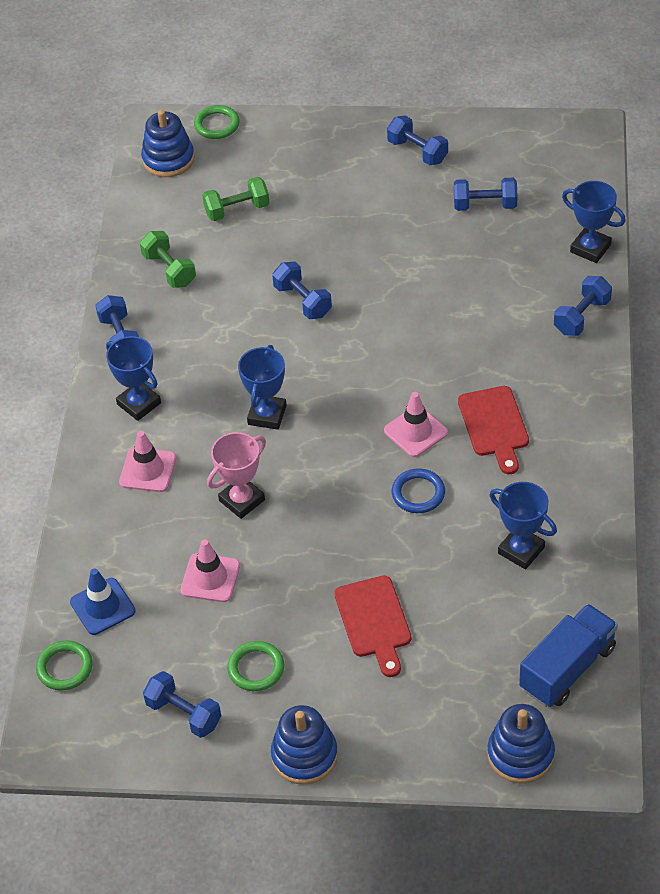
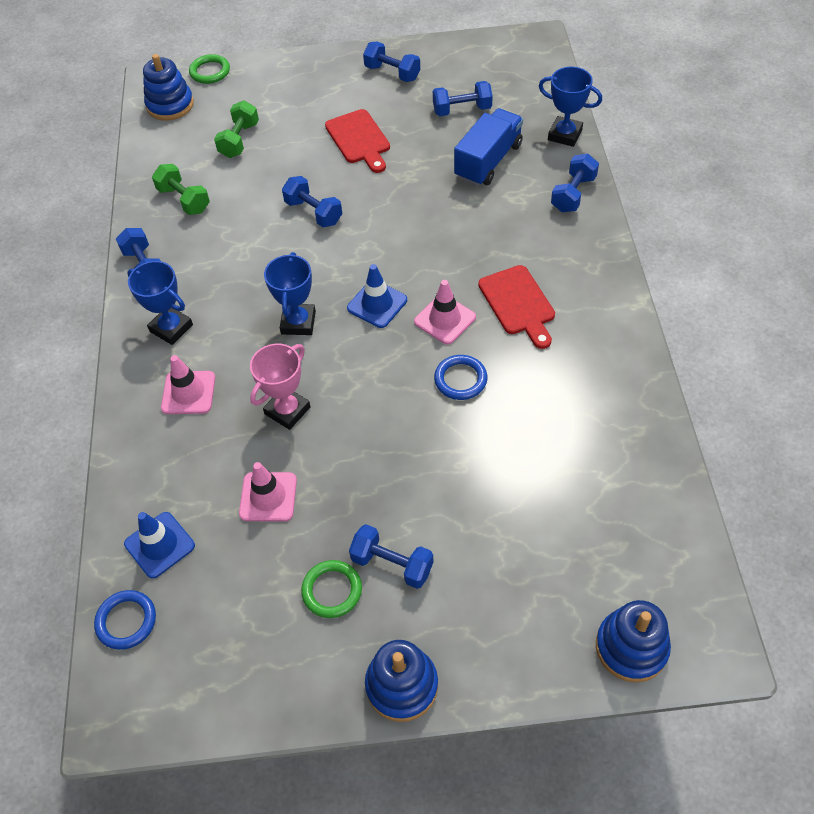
camera: 10 degrees left, 5 degrees up
green ring [36,640,93,691] -> blue ring [94,590,156,650]
blue dumbbell [143,671,221,738] -> blue dumbbell moved to [349,524,434,589]
green dumbbell [202,177,269,221] -> green dumbbell turned 45 degrees counterclockwise [214,100,259,158]
red cutting board [334,576,411,677] -> red cutting board moved to [325,109,390,173]
blue trophy [490,482,557,570] -> none
blue truck [519,604,618,707] -> blue truck moved to [454,108,523,186]
none -> blue traffic cone [347,264,407,328]

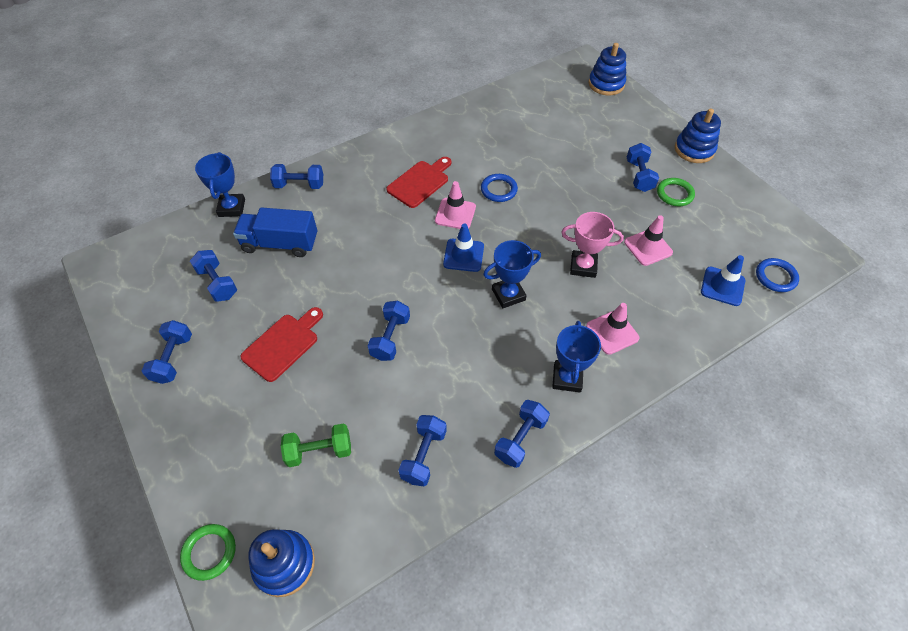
camera: 120 degrees left, 0 degrees up
green dumbbell [152,164,210,215] -> blue dumbbell [398,415,447,486]

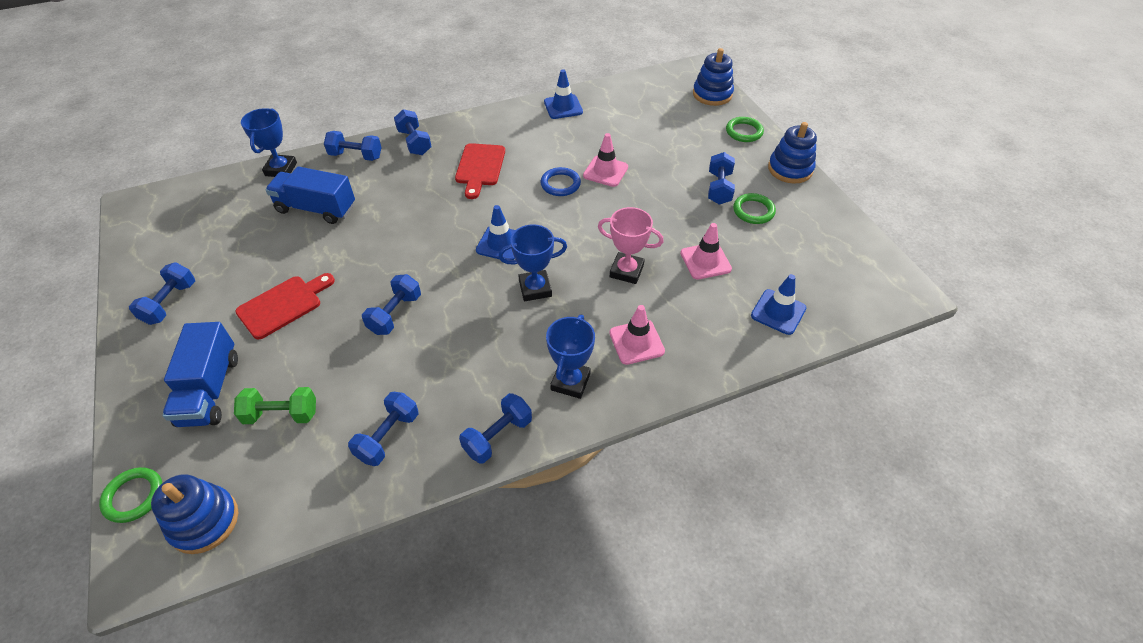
camera: 10 degrees right, 5 degrees down
blue dumbbell [190,250,237,302] -> blue dumbbell moved to [394,109,432,155]
red cutting board [386,157,451,208] -> red cutting board turned 135 degrees clockwise [455,143,505,199]
pink traffic cone [435,181,476,229] -> pink traffic cone moved to [583,133,628,187]
blue ring [756,258,799,292] -> none
none -> blue truck [162,322,238,427]
none -> blue traffic cone [544,69,583,119]
none -> green ring [726,117,764,142]

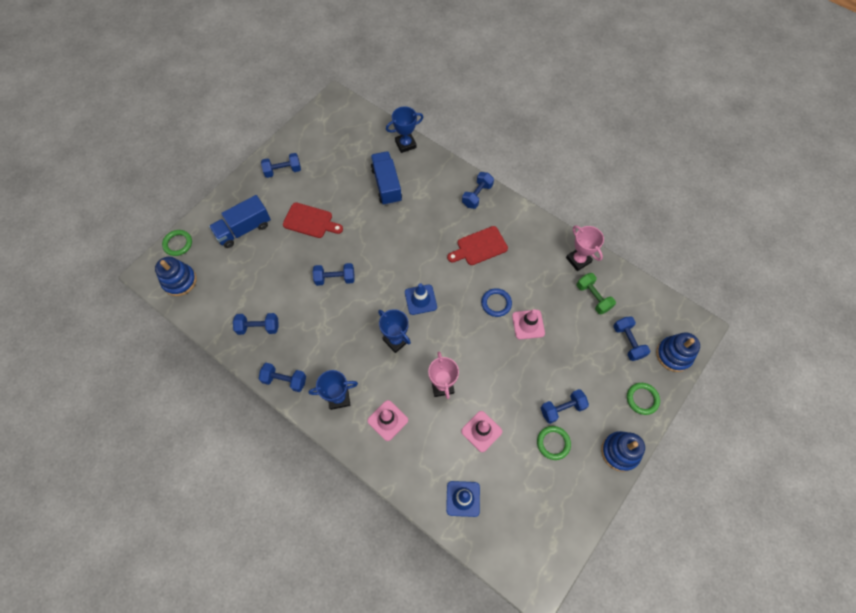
camera: 60 degrees right, 15 degrees up
green dumbbell [234,387,316,424] -> green dumbbell moved to [577,273,616,314]
blue dumbbell [324,131,382,161] -> blue dumbbell moved to [613,316,650,361]
blue traffic cone [544,69,583,119] -> pink trophy [566,226,604,271]

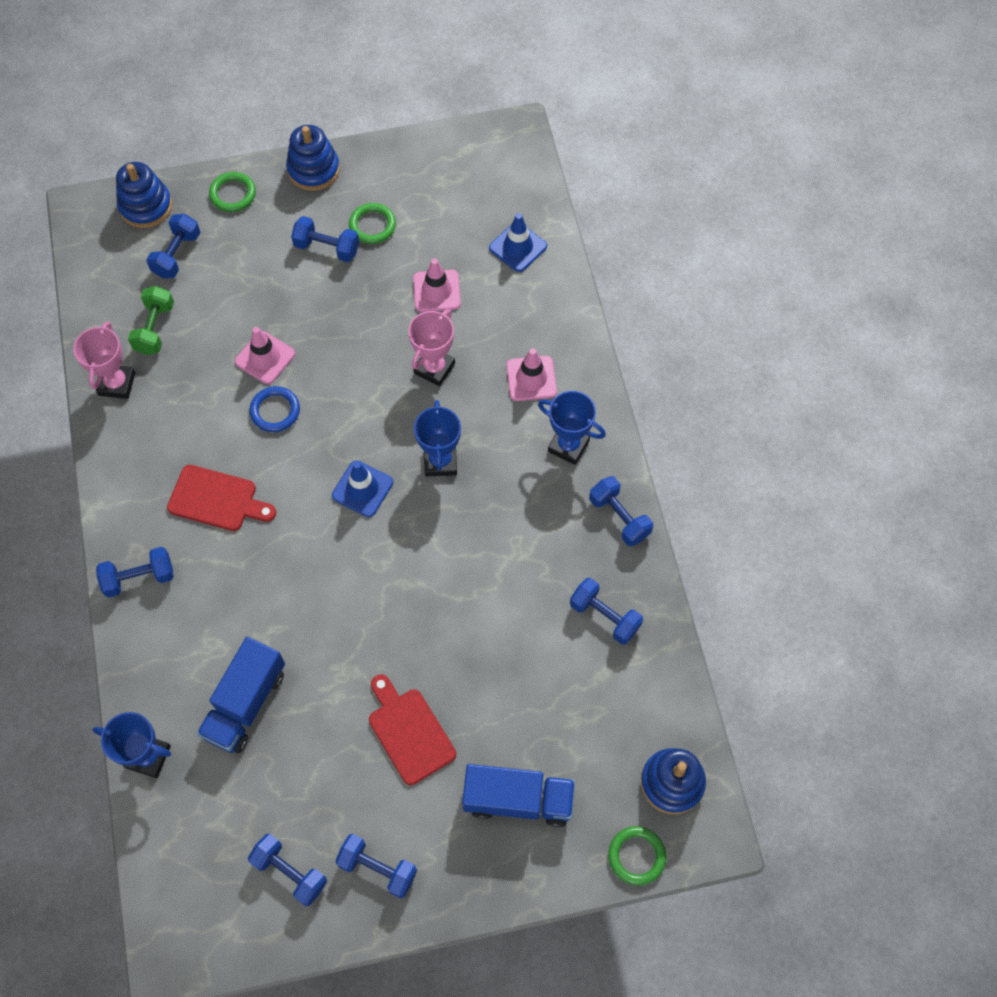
camera: 140 degrees left, 0 degrees up
blue dumbbell [313,263,355,286] -> blue dumbbell moved to [248,834,327,906]

